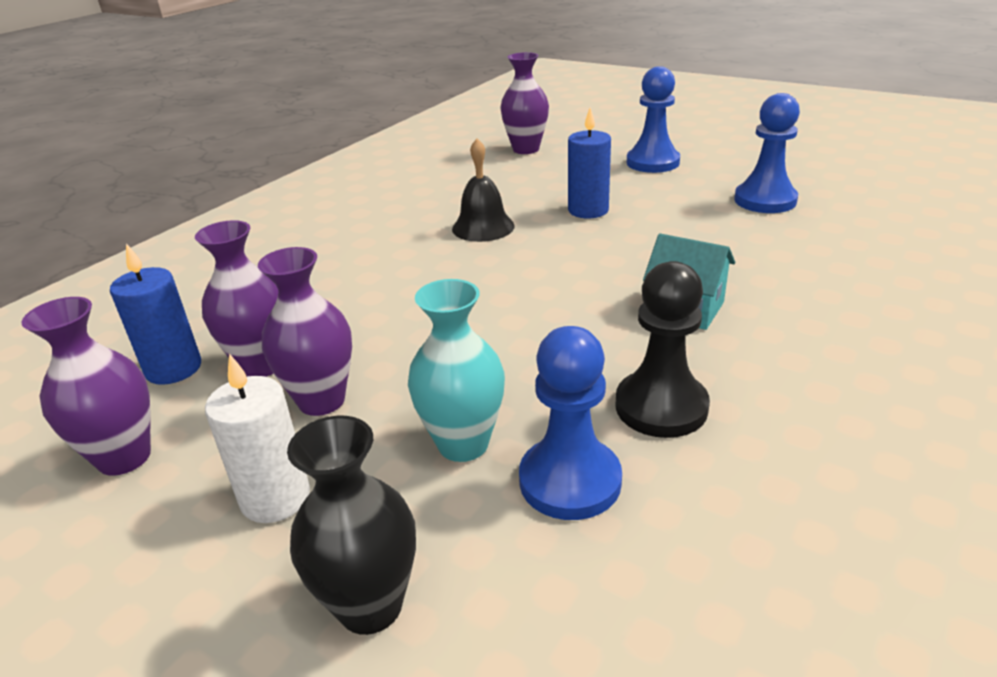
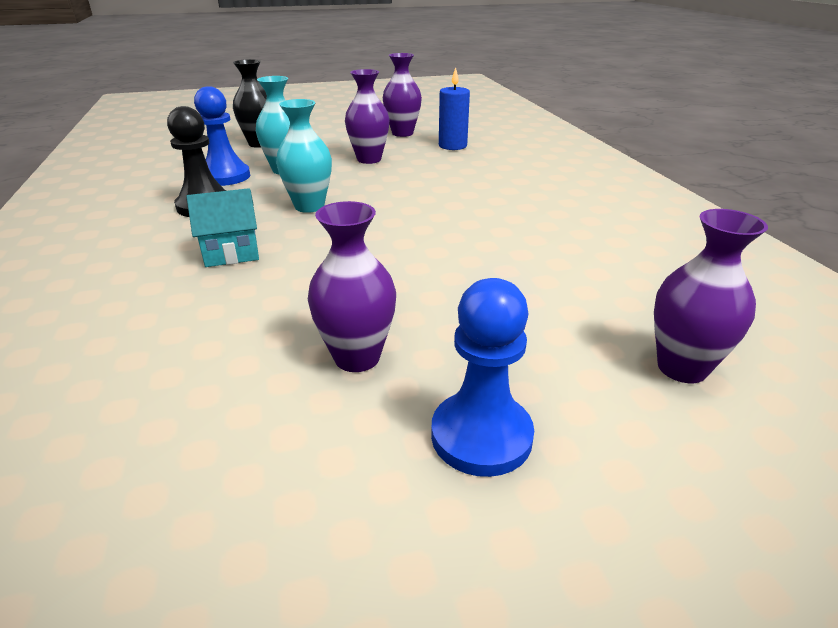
camera: 130 degrees right, 0 degrees up
purple vase [195,220,278,377] -> purple vase moved to [308,201,396,372]
white candle [205,353,310,523] -> none
black bell [452,139,515,242] -> none
blue candle [568,108,611,218] -> none
blue pawn [734,93,800,213] -> none
none -> turquoise vase [276,99,332,213]

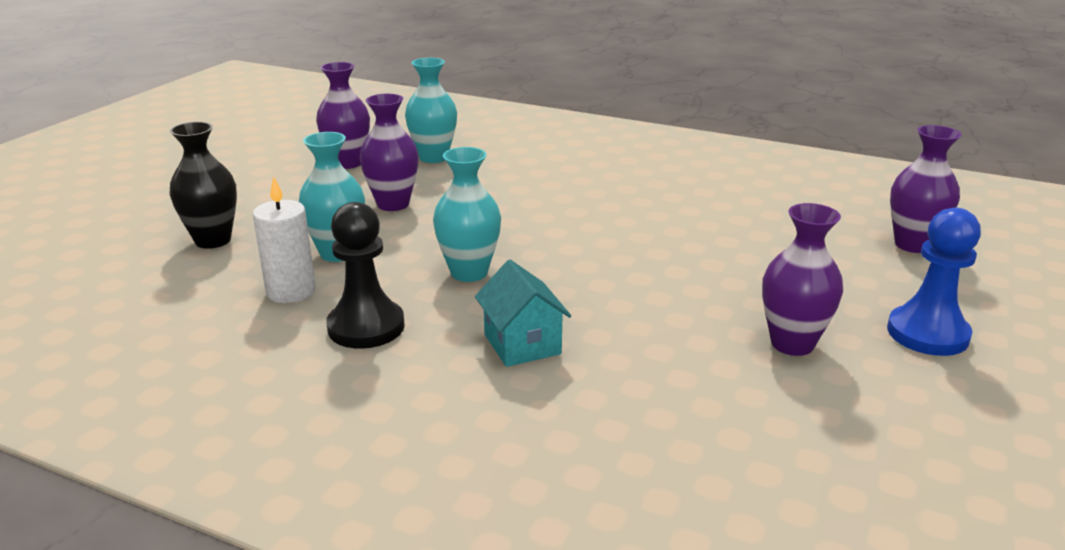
camera: 50 degrees left, 5 degrees down
turquoise house [187,188,259,267] -> turquoise house turned 45 degrees counterclockwise [475,260,571,367]
blue pawn [194,86,250,186] -> white candle [253,176,316,303]
blue candle [439,67,470,150] -> turquoise vase [405,58,457,163]

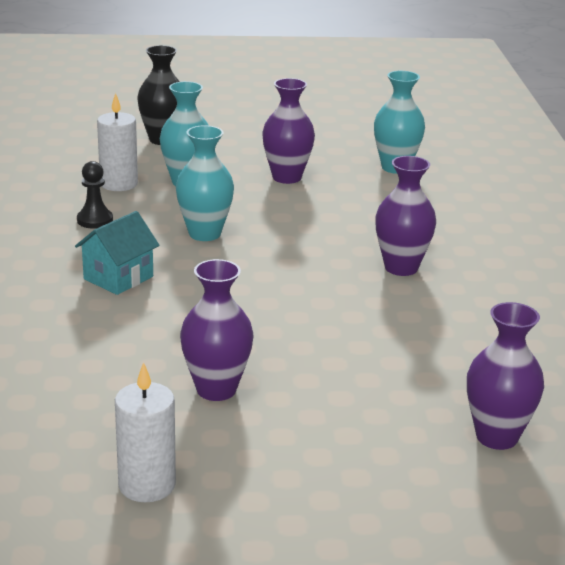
camera: 60 degrees right, 0 degrees up
purple vase [316,62,370,169] -> purple vase moved to [375,156,436,276]
black pawn [326,202,405,349] -> black pawn [77,161,113,229], size x0.61
blue pawn [887,208,981,356] -> none
none -> white candle [115,362,176,502]

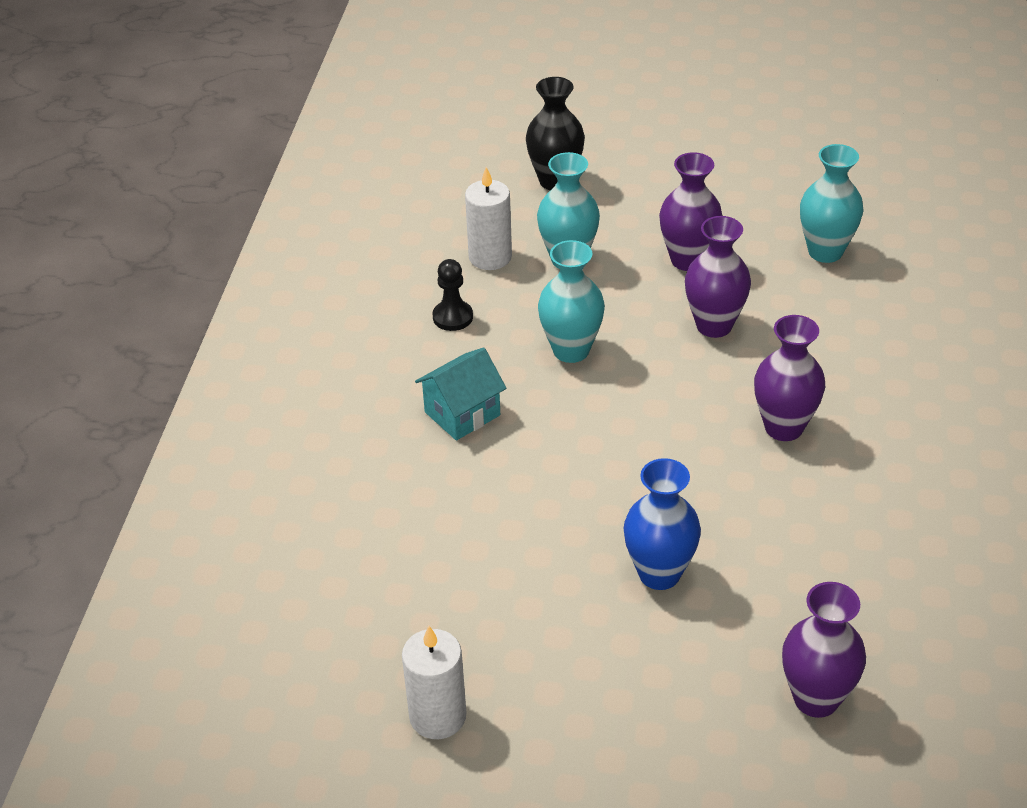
camera: 15 degrees right, 15 degrees up
purple vase [180,259,254,401] -> purple vase moved to [685,216,751,338]
none -> blue vase [624,458,701,590]

